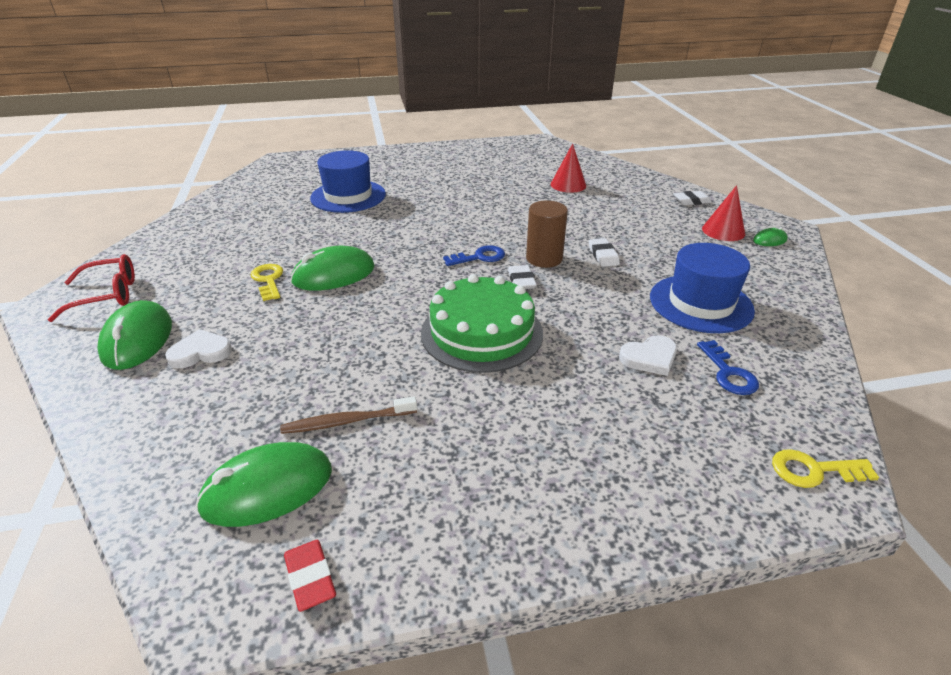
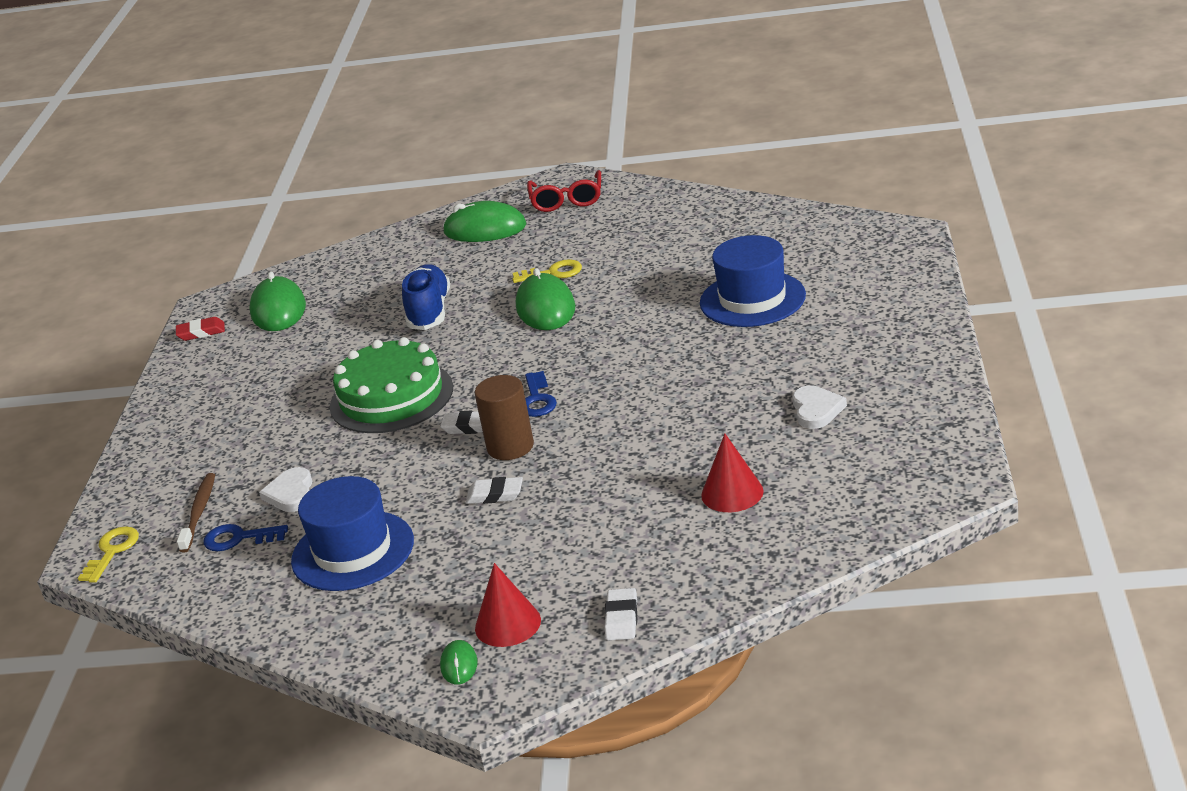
camera: 110 degrees right, 5 degrees down
white heart [165,329,232,368] -> white heart moved to [792,385,847,429]
brown toothbrush [280,396,417,434] -> brown toothbrush moved to [177,473,215,553]
none -> blue shoe [402,264,450,330]

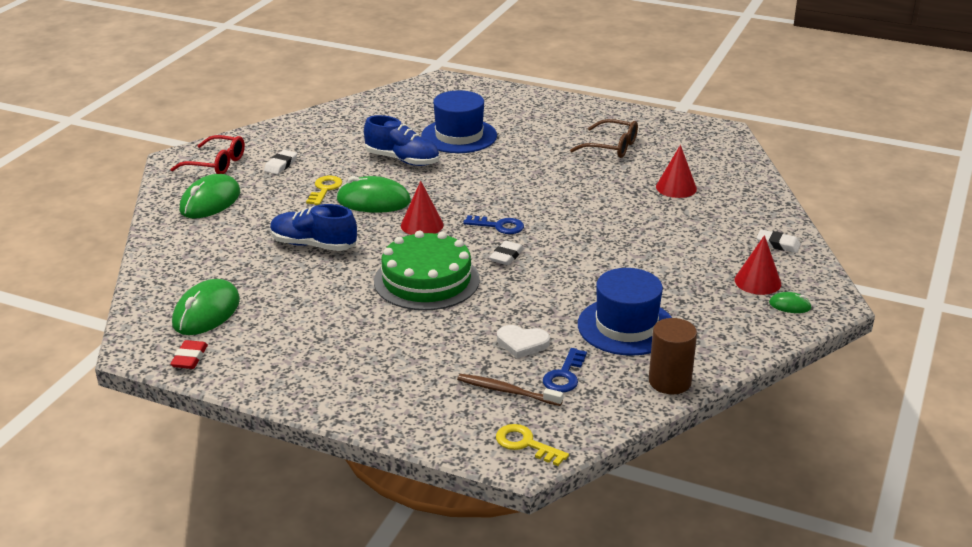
camera: 75 degrees left, 0 degrees up
green mouse [250,272,306,331] -> green mouse turned 75 degrees counterclockwise [172,279,240,335]
white eraser [466,477,523,504] -> white eraser moved to [264,150,297,174]
brown cylinder [475,375,534,460] -> brown cylinder moved to [649,318,697,394]
white heart [792,385,847,429] -> brown glasses [570,119,638,158]
none -> blue shoe [364,115,439,166]
none -> red cone [401,181,444,235]

